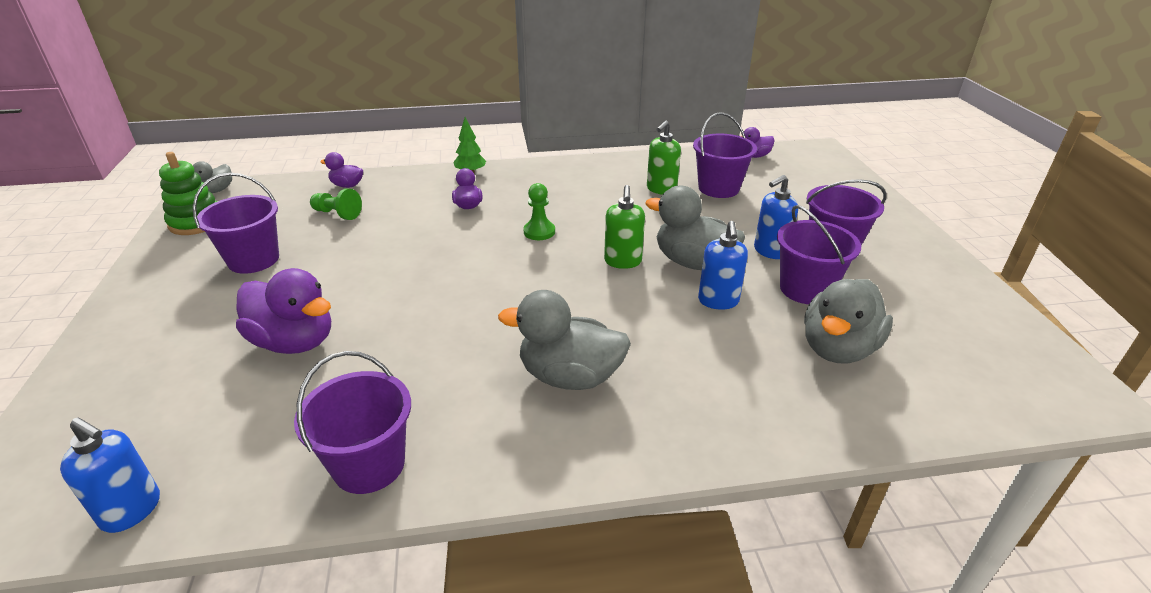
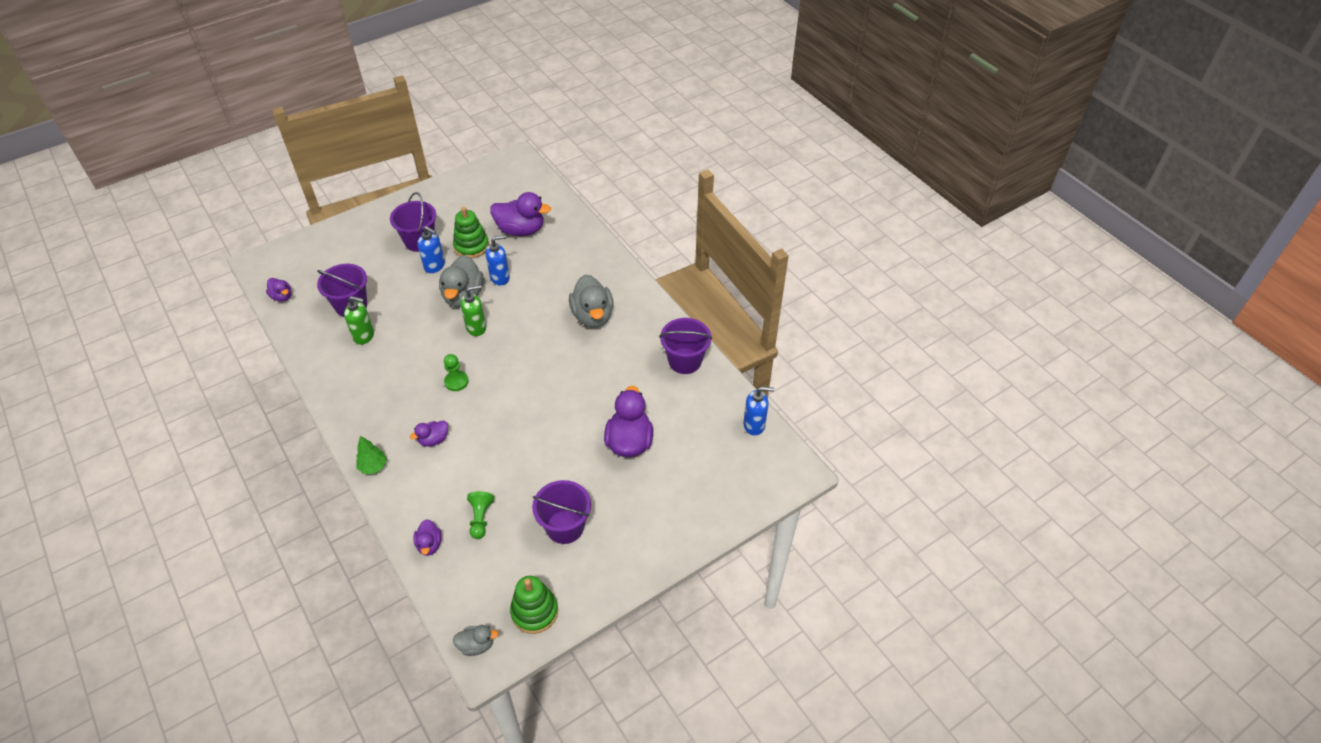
camera: 115 degrees left, 15 degrees up
blue soap dispenser [60,417,160,533] -> blue soap dispenser turned 90 degrees clockwise [744,386,775,436]
purple bucket [777,205,861,304] -> green stacking toy [453,207,489,258]
grey duck [804,279,893,363] -> purple duck [490,192,551,236]

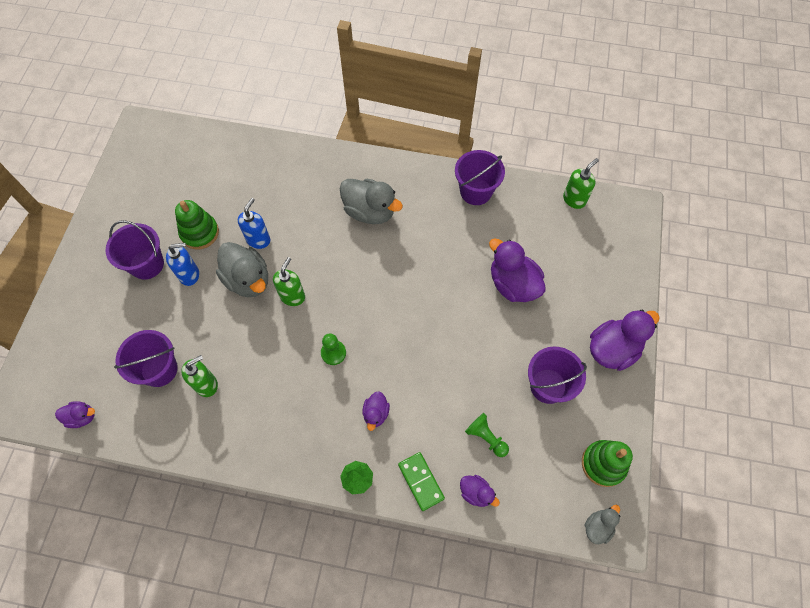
camera: 45 degrees left, 15 degrees up
purple duck [490,192,551,236] -> purple duck moved to [590,310,660,371]
blue soap dispenser [744,386,775,436] -> green soap dispenser [563,158,599,209]
none -> green domino [398,452,445,511]

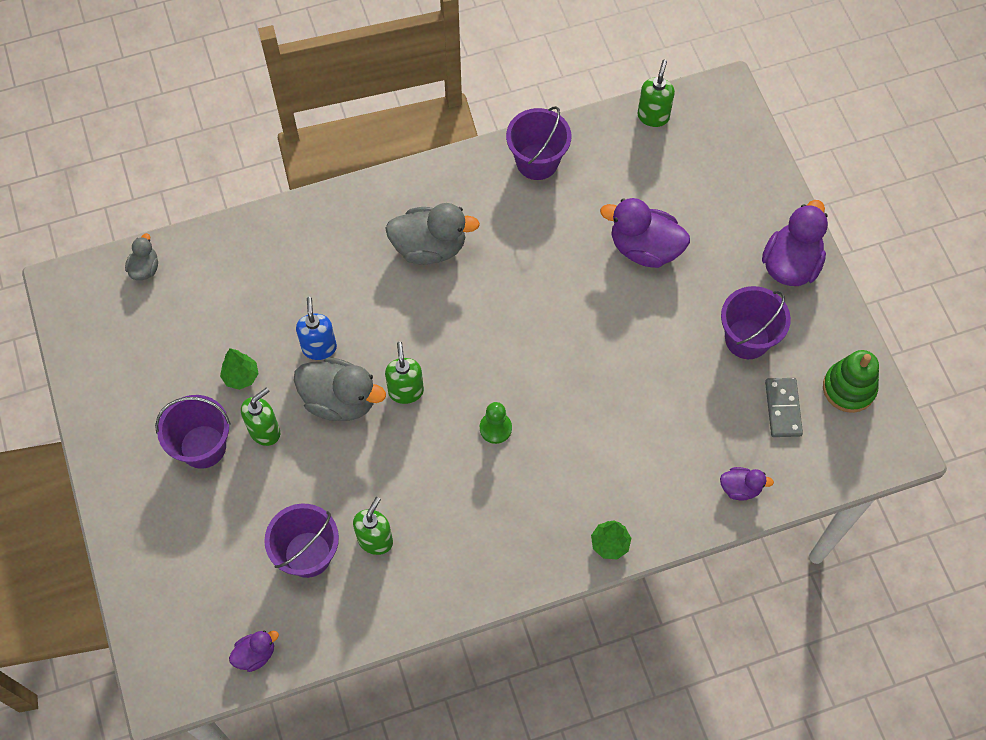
camera: 30 degrees left, 0 degrees up
blue soap dispenser [166,243,199,286] -> green soap dispenser [241,387,280,446]
green stacking toy [175,200,219,250] -> green tree [220,348,259,390]
purple duck [362,391,390,431] -> none
green domino [398,452,445,511] -> none
green pawn [465,413,509,457] -> none
grey duck [584,505,620,544] -> grey duck moved to [125,233,158,280]
none -> grey domino [765,378,803,437]

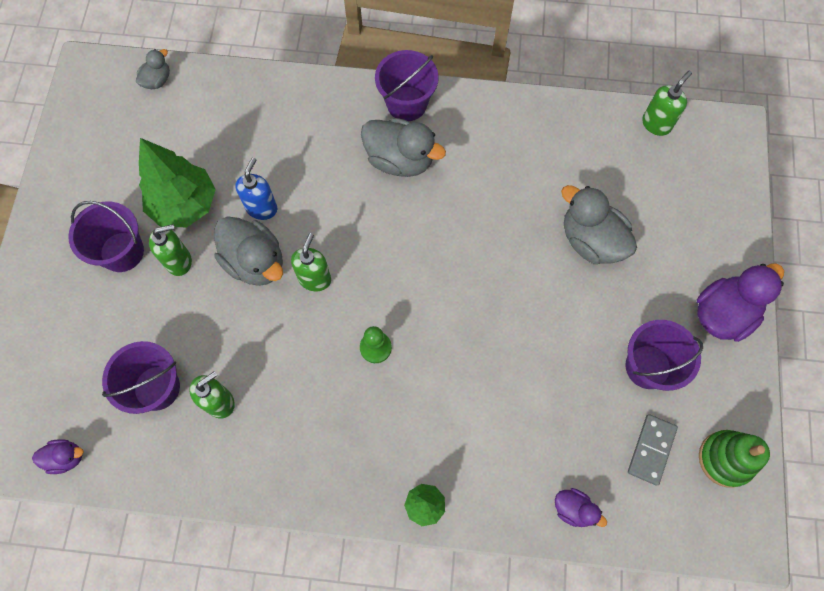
camera: 25 degrees right, 5 degrees up
green tree [220,348,259,390] -> green tree [139,138,216,227], size x2.03
purple bucket [506,106,571,180] -> purple bucket moved to [375,50,439,121]
purple duck [600,198,690,268] -> grey duck [561,185,637,264]

